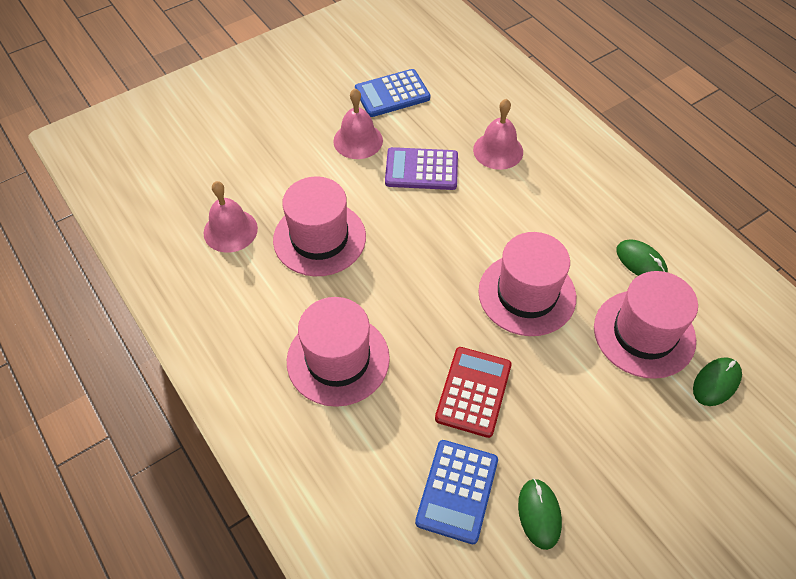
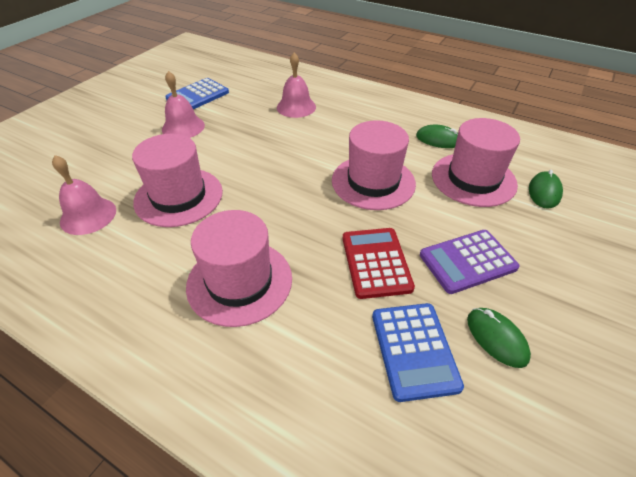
camera: 25 degrees left, 10 degrees down
purple calculator [385,147,458,190] -> purple calculator moved to [420,230,519,294]

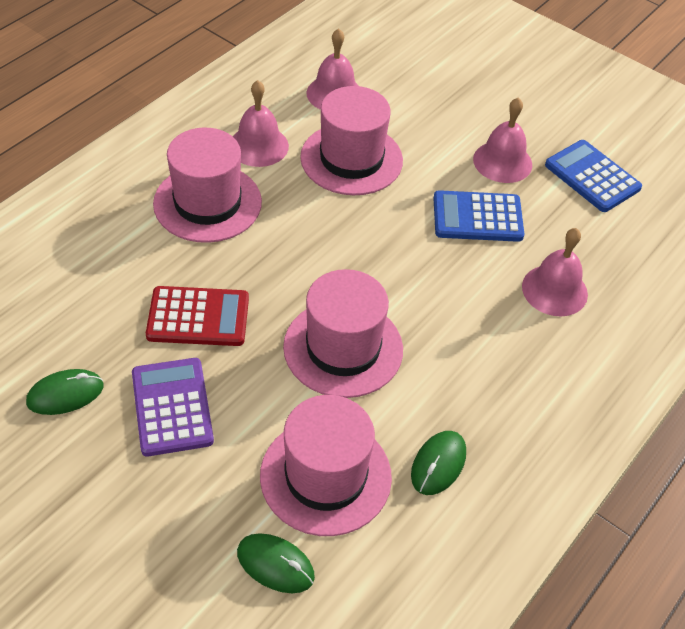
camera: 95 degrees right, 5 degrees up
blue calculator [372,303,464,402] -> blue calculator moved to [433,190,524,242]
none -> pink bell [233,80,289,167]

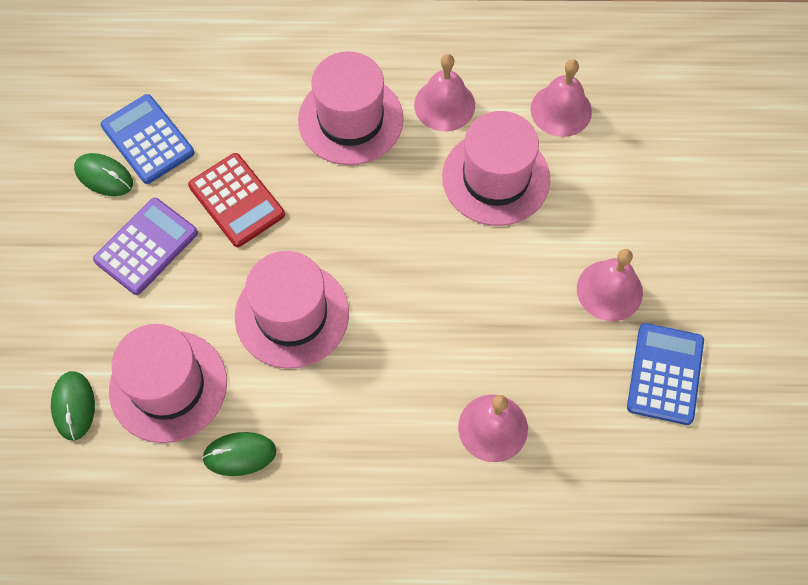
camera: 55 degrees right, 15 degrees up
blue calculator [433,190,524,242] -> blue calculator moved to [100,94,194,184]

